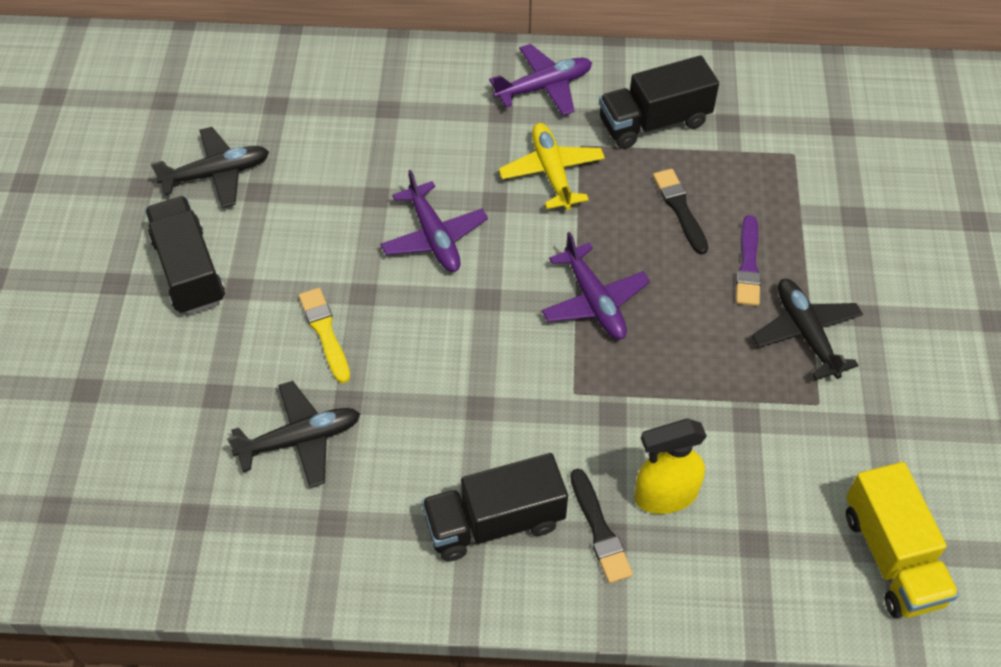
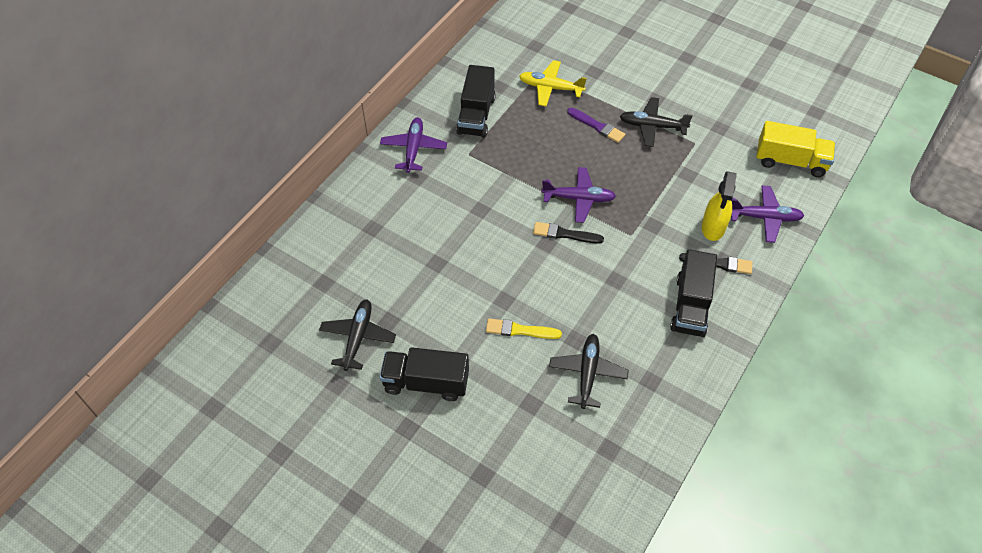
camera: 60 degrees left, 0 degrees up
purple plane [380,170,488,272] -> purple plane moved to [731,185,805,243]
yellow plane [499,123,605,210] -> yellow plane moved to [519,60,587,106]
black brush [653,169,708,255] -> black brush moved to [533,222,604,244]

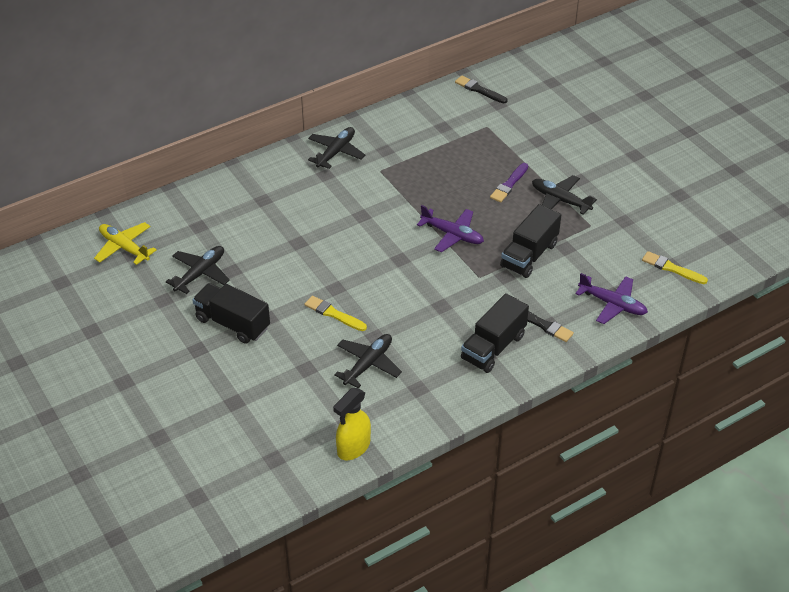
camera: 25 degrees right, 10 degrees down
purple plane [380,117,447,173] -> black plane [308,127,365,169]
black truck [456,65,496,138] -> black truck moved to [500,204,561,278]
yellow plane [519,60,587,106] -> yellow plane moved to [94,222,157,265]
black brush [533,222,604,244] -> black brush moved to [455,75,508,103]
purple brush [567,108,625,143] -> purple brush turned 60 degrees clockwise [490,163,528,202]
yellow spray bottle [702,171,737,241] -> yellow spray bottle moved to [333,388,371,460]
yellow truck [756,121,835,177] -> yellow brush [642,251,708,284]

